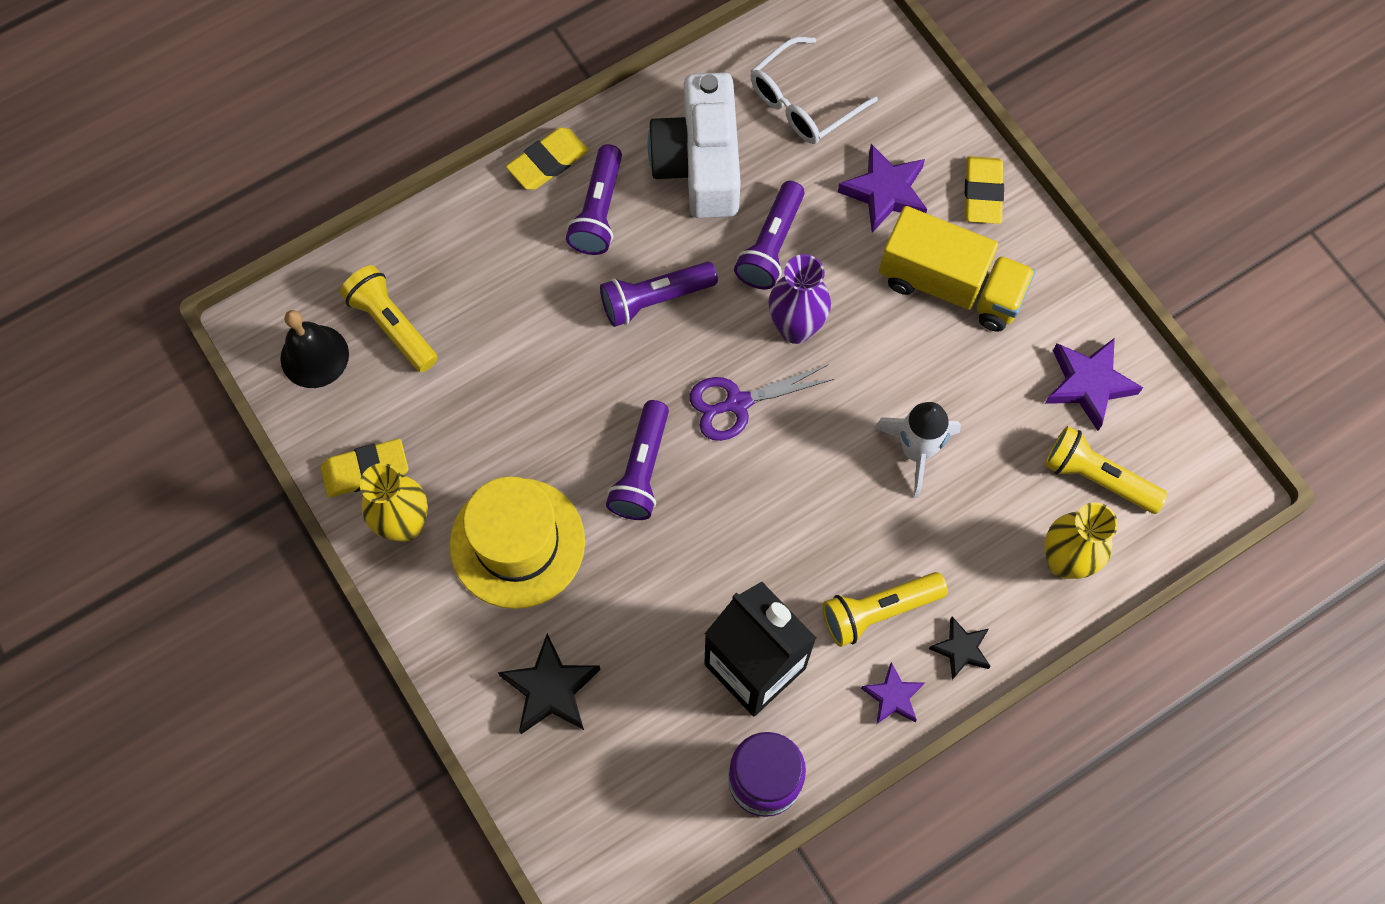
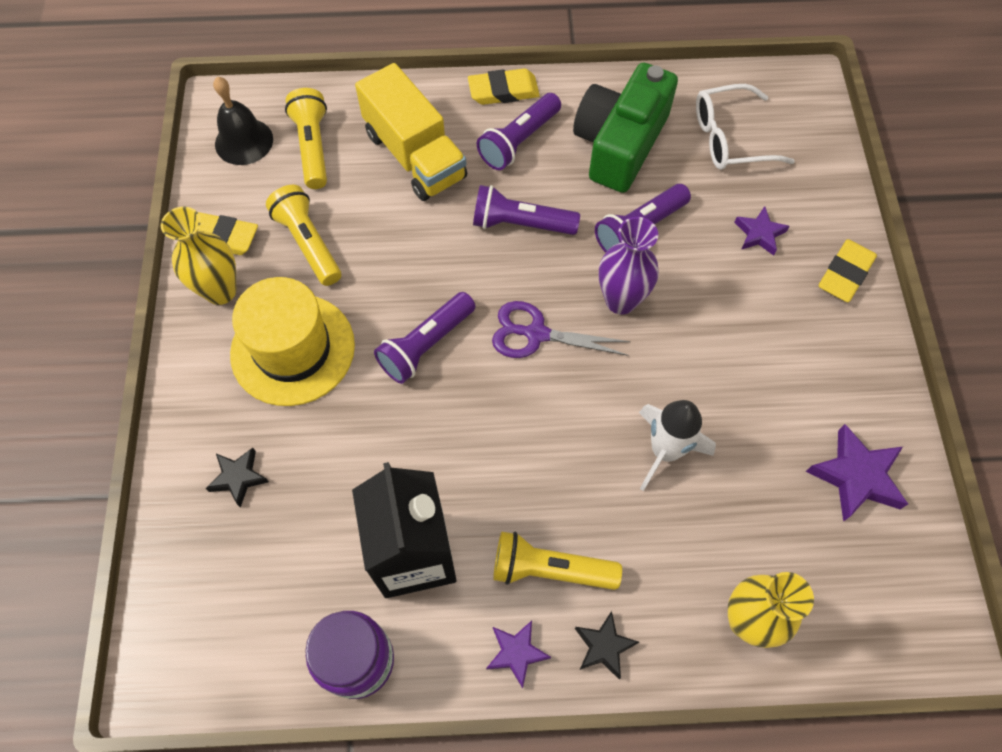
camera: 30 degrees right, 5 degrees down
black star [498,633,601,734] -> black star [205,448,269,508], size x0.62
white camera [648,72,741,218] -> green camera [573,63,678,193]
purple star [838,144,927,233] -> purple star [734,206,789,256], size x0.62
yellow truck [879,206,1035,332] -> yellow truck moved to [355,63,467,201]
yellow flashlight [1045,426,1168,514] -> yellow flashlight moved to [266,185,341,286]

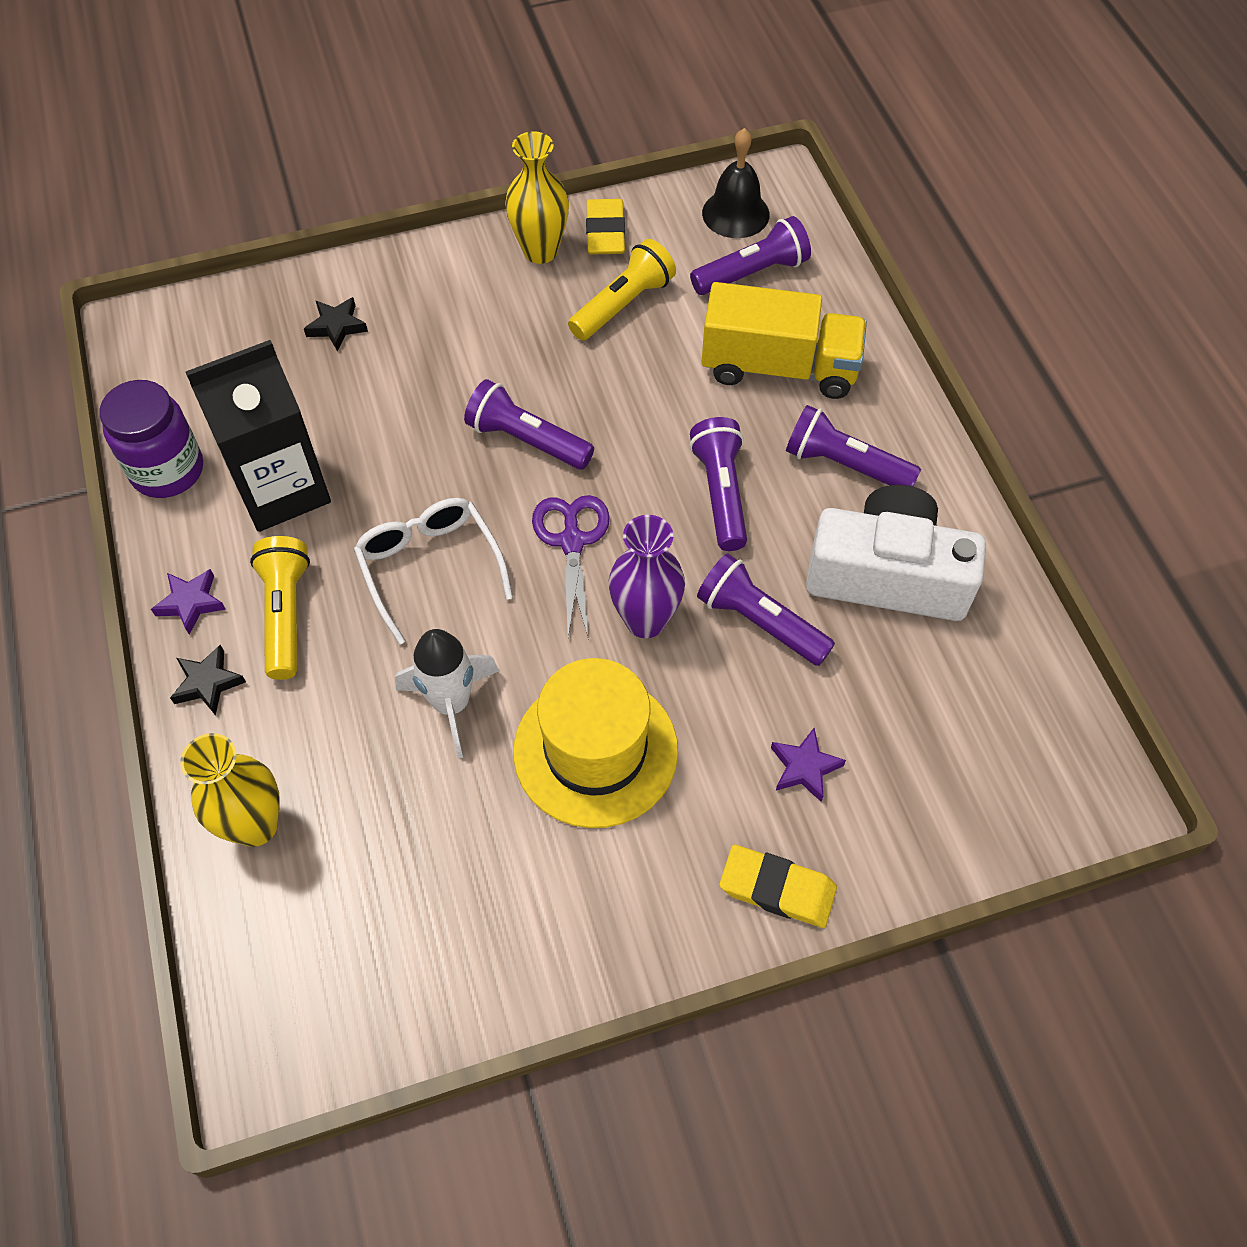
camera: 75 degrees right, 5 degrees down
yellow hat [230,277,355,406] -> yellow hat moved to [513,658,678,828]
yellow flashlight [285,88,327,189] -> purple flashlight [690,216,811,295]
yellow truck [355,63,467,201] -> yellow truck turned 120 degrees counterclockwise [701,282,867,399]
yellow eraser [468,68,540,105] -> none
green camera [573,63,678,193] -> white camera [806,485,986,621]
white glasses [696,84,795,170] -> white glasses moved to [354,498,513,645]
purple star [806,424,908,522] -> none

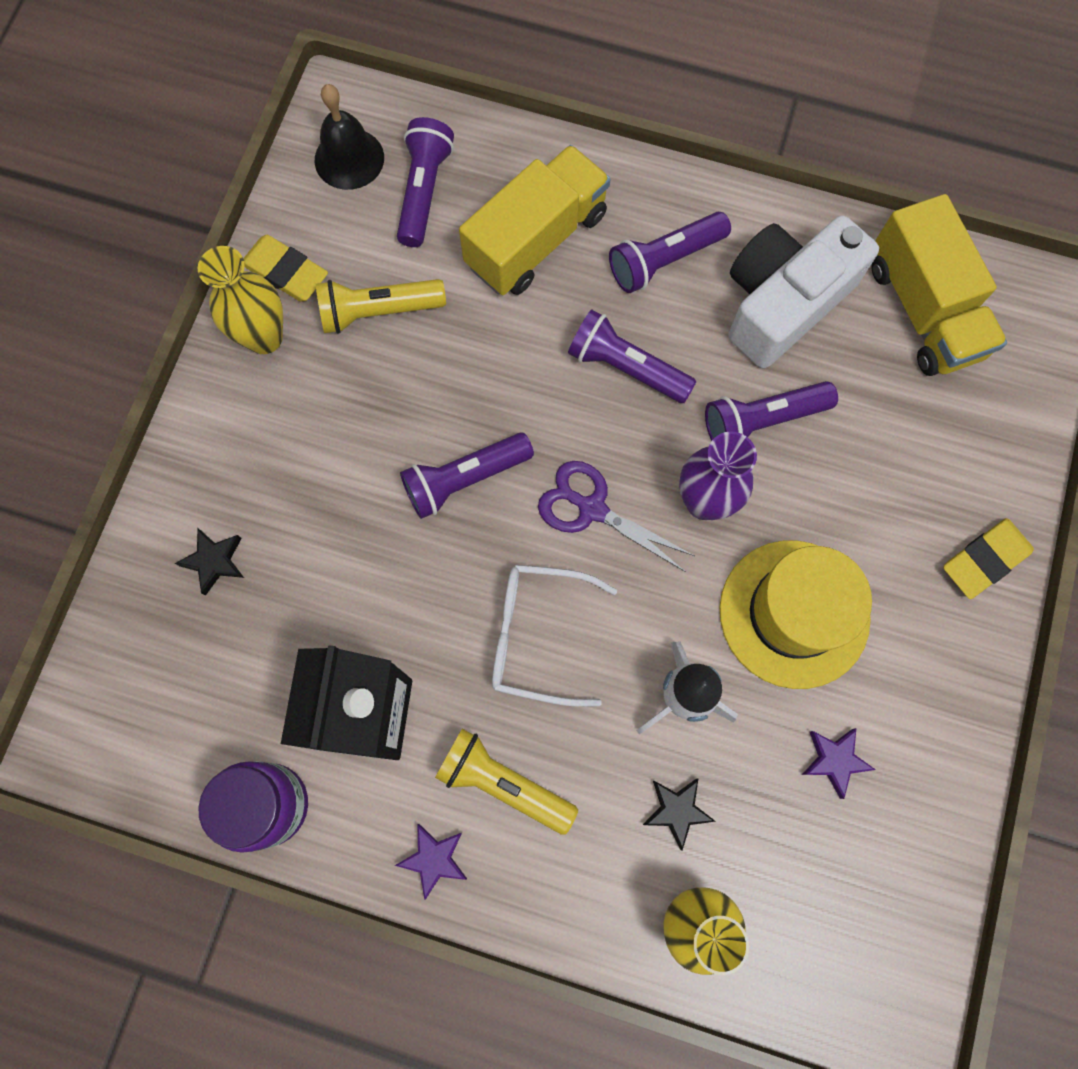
camera: 55 degrees left, 15 degrees up
black star [170,645,246,716] -> black star moved to [643,779,716,850]
yellow flashlight [568,239,676,341] -> yellow flashlight turned 90 degrees counterclockwise [316,279,446,334]
purple star [771,728,846,802] -> purple star moved to [802,728,876,799]
none -> yellow truck [871,194,1007,376]

